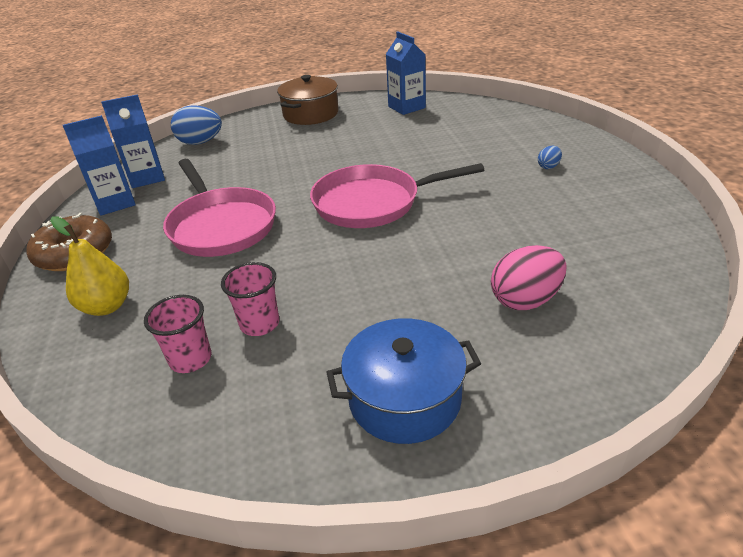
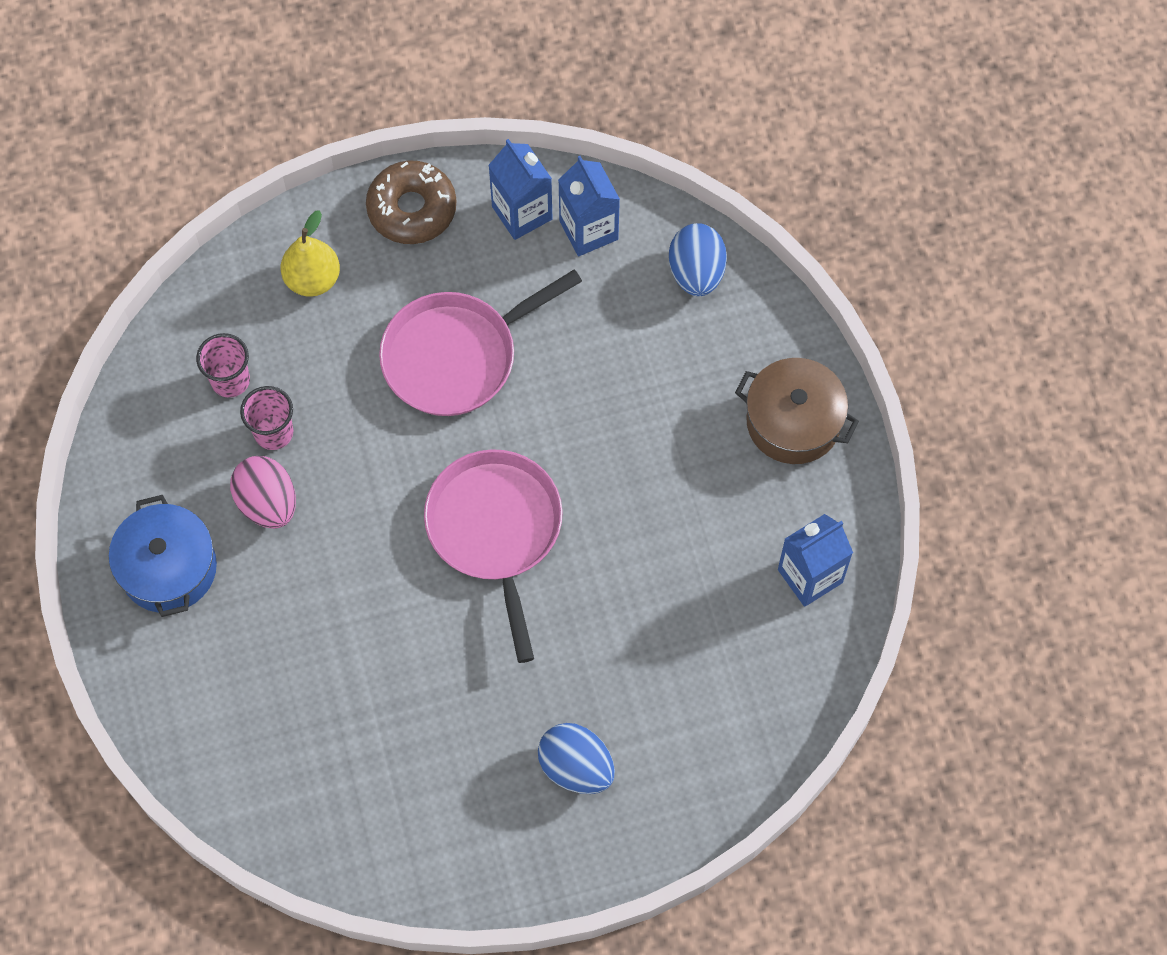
camera: 85 degrees right, 30 degrees up
pink egg [491,245,567,310] -> pink egg moved to [230,456,296,529]
blue egg [538,145,562,169] -> blue egg [538,723,615,794], size x2.03

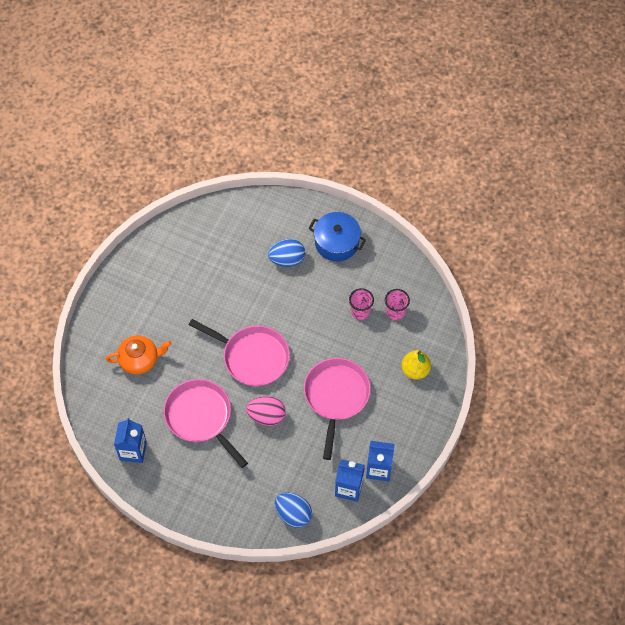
camera: 130 degrees right, 5 degrees down
pink egg [230,456,296,529] -> pink egg moved to [246,396,286,426]
brown donut [366,161,456,244] -> none
blue egg [538,723,615,794] -> blue egg moved to [268,239,305,267]
brown pot [735,358,859,464] -> none
none -> orange teapot [106,335,171,374]
none -> pink pan [164,379,248,468]

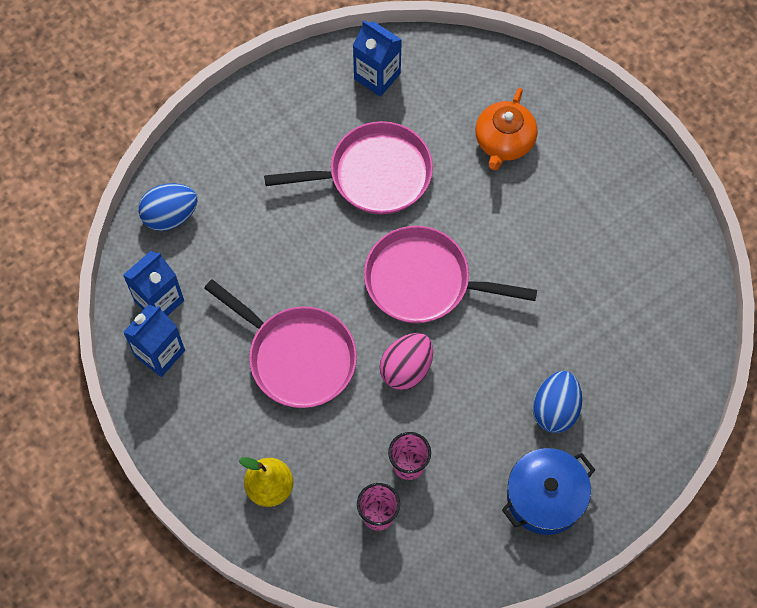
camera: 120 degrees right, 5 degrees up
pink pan [189,319,290,386] -> pink pan turned 45 degrees clockwise [364,226,537,323]
pink egg [246,396,286,426] -> pink egg moved to [380,333,433,390]

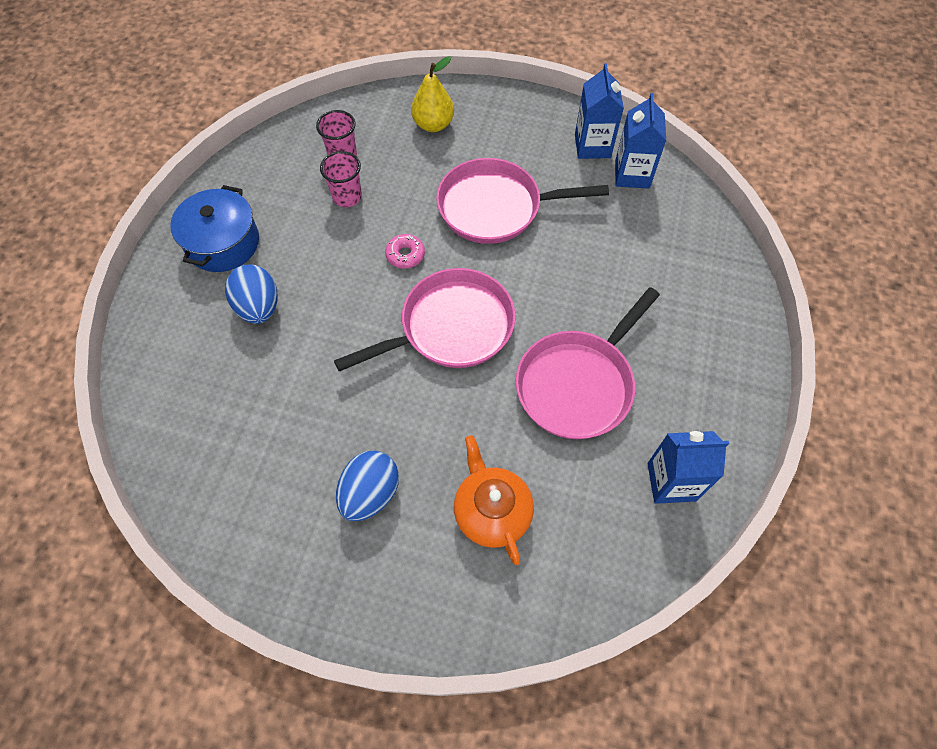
camera: 140 degrees right, 5 degrees down
blue egg [138,183,198,231] -> blue egg moved to [336,450,399,521]
pink egg [380,333,433,390] -> pink donut [385,234,425,269]

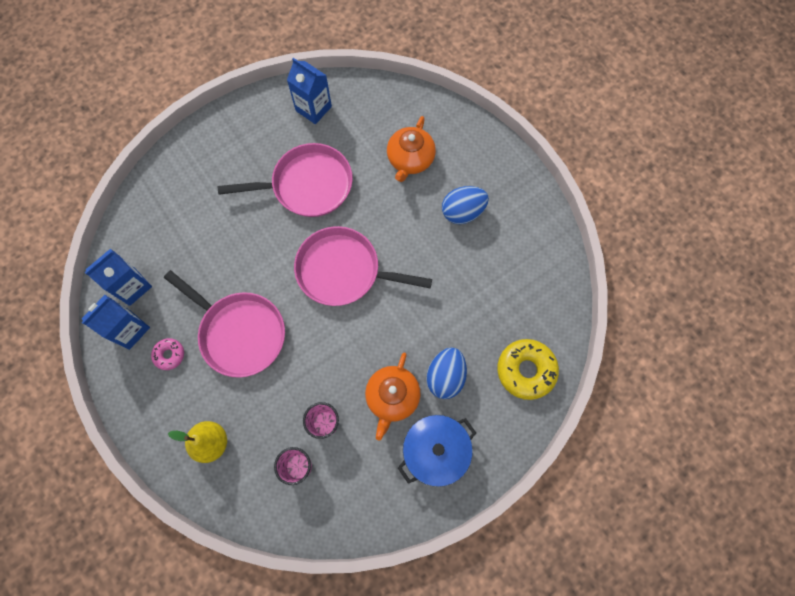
camera: 140 degrees left, 10 degrees up
pink donut [385,234,425,269] -> pink donut moved to [151,338,184,370]
none -> orange teapot [365,353,421,440]
none -> yellow donut [497,339,559,400]

